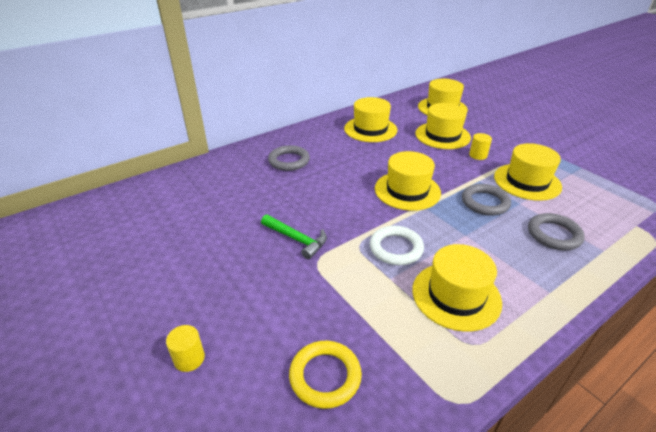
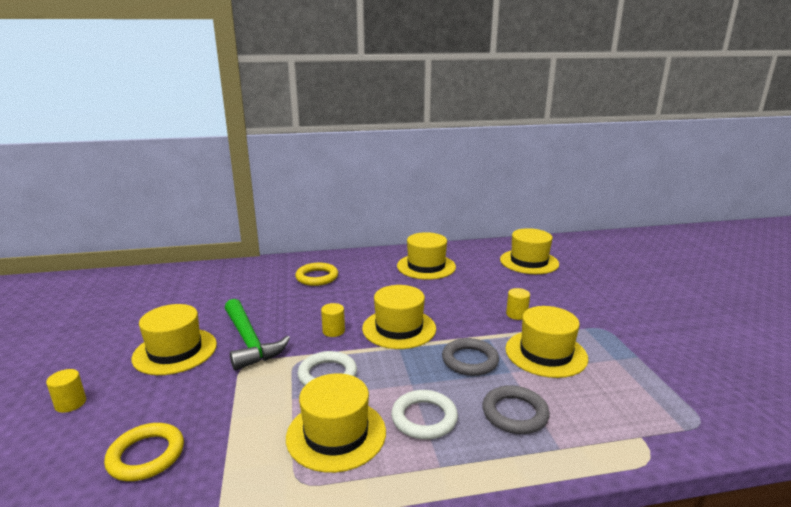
camera: 25 degrees right, 15 degrees down
green hammer [261,214,327,259] -> green hammer [225,299,290,371], size x1.51
grey ring [268,145,310,171] -> yellow ring [295,263,338,286]
yellow hat [415,103,471,149] -> yellow hat moved to [132,304,217,375]
none -> yellow cylinder [321,303,345,337]
none -> white ring [391,390,458,440]

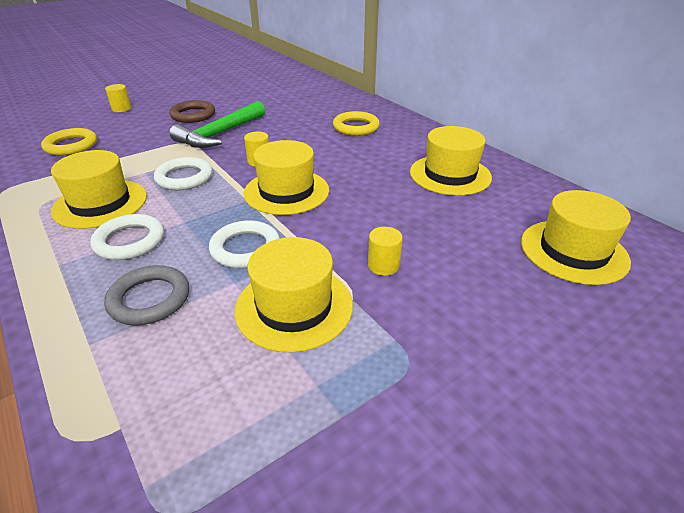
camera: 65 degrees right, 15 degrees up
yellow hat [132,304,217,375] -> brown ring [169,100,215,123]
grey ring [442,338,499,376] -> white ring [209,220,280,268]

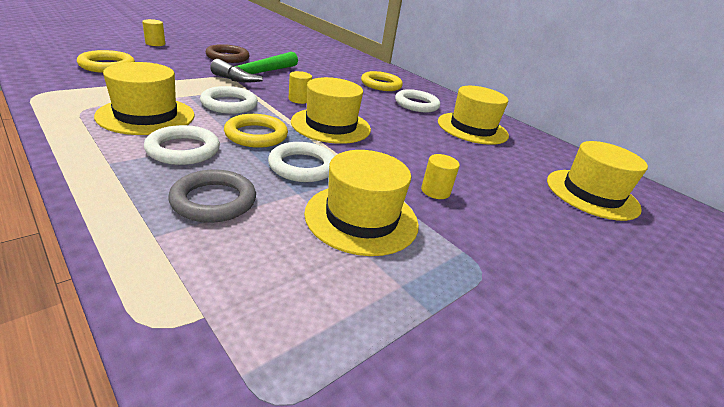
camera: 10 degrees left, 5 degrees down
none -> yellow ring [224,114,288,148]
none -> white ring [395,89,440,112]

